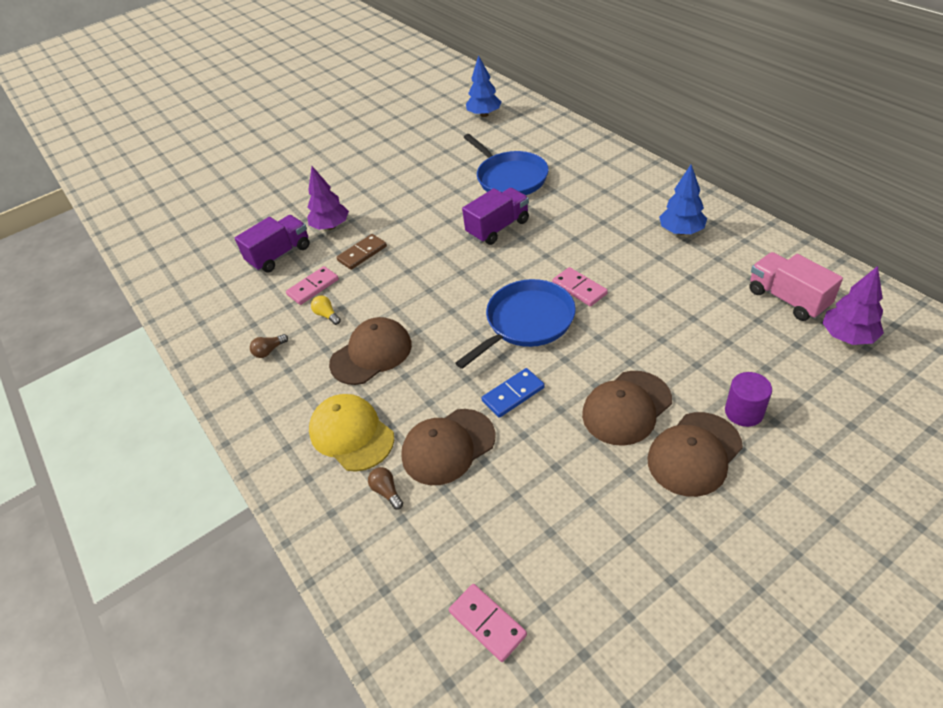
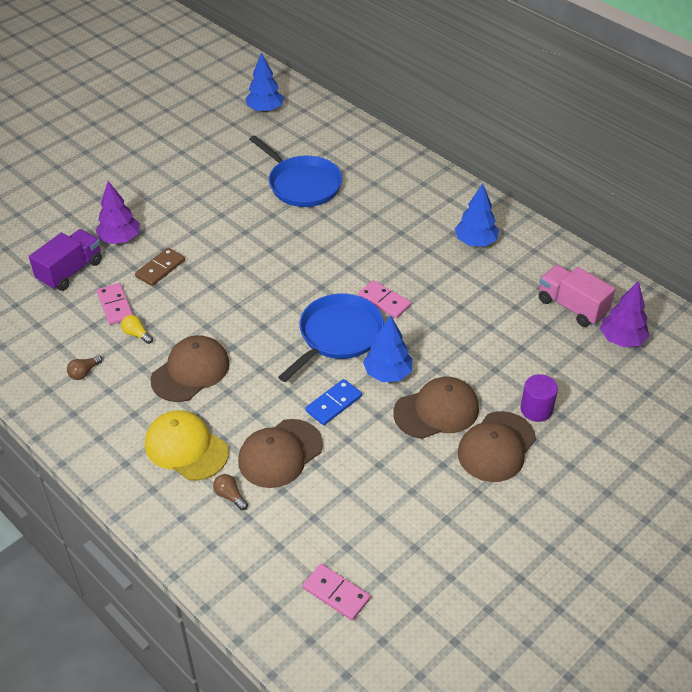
camera: 15 degrees left, 0 degrees up
pink domino [286,266,339,305] -> pink domino turned 60 degrees counterclockwise [97,283,133,325]
purple truck [462,188,529,245] -> none
brown cap [582,371,672,446] -> brown cap turned 150 degrees counterclockwise [393,377,479,439]
none -> blue tree [363,315,413,382]

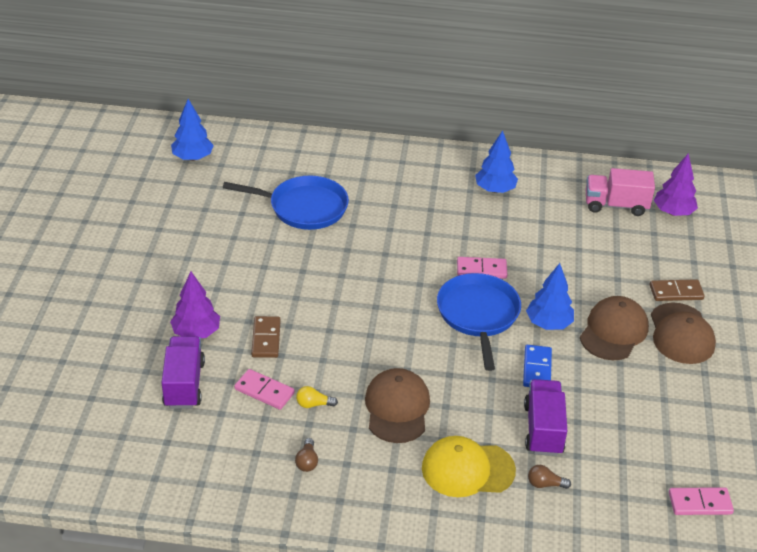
camera: 40 degrees left, 5 degrees down
brown cap [238,419,323,488] -> purple truck [524,379,567,456]
purple cylinder [520,374,558,422] -> brown domino [650,279,705,301]

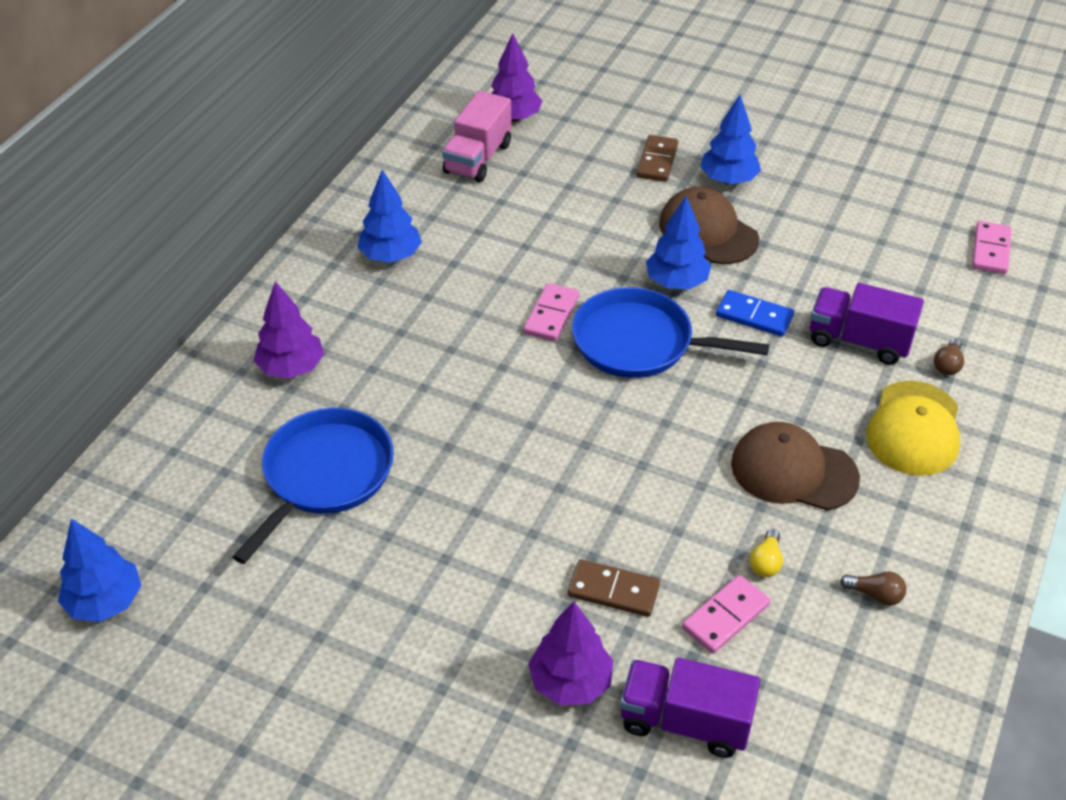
camera: 70 degrees left, 5 degrees up
brown cap [651,302,716,364] -> blue tree [700,95,761,184]
none -> purple tree [254,281,324,379]

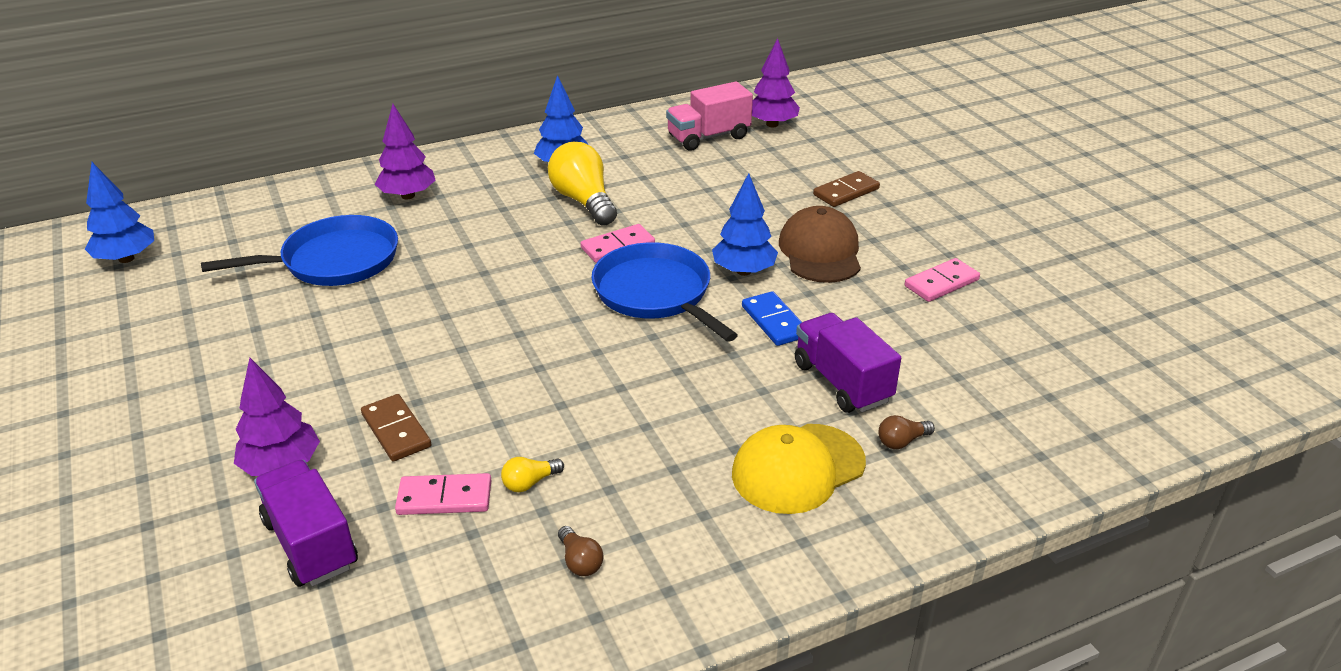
camera: 40 degrees right, 10 degrees down
blue tree [700,95,761,184] -> none
brown cap [731,422,860,511] -> none
pink domino [972,221,1012,274] -> pink domino moved to [905,258,980,302]
none -> yellow light bulb [548,142,617,226]

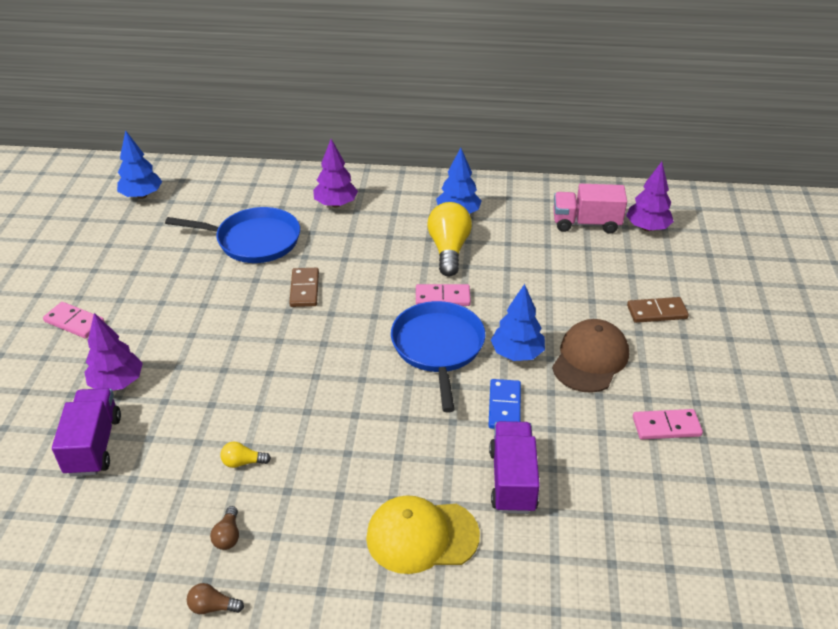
camera: 30 degrees right, 5 degrees up
brown domino [361,394,431,461] -> brown domino moved to [289,268,319,307]
pink domino [395,473,491,515] -> pink domino moved to [43,302,104,339]
brown light bulb [878,415,935,449] -> brown light bulb moved to [187,583,244,614]

